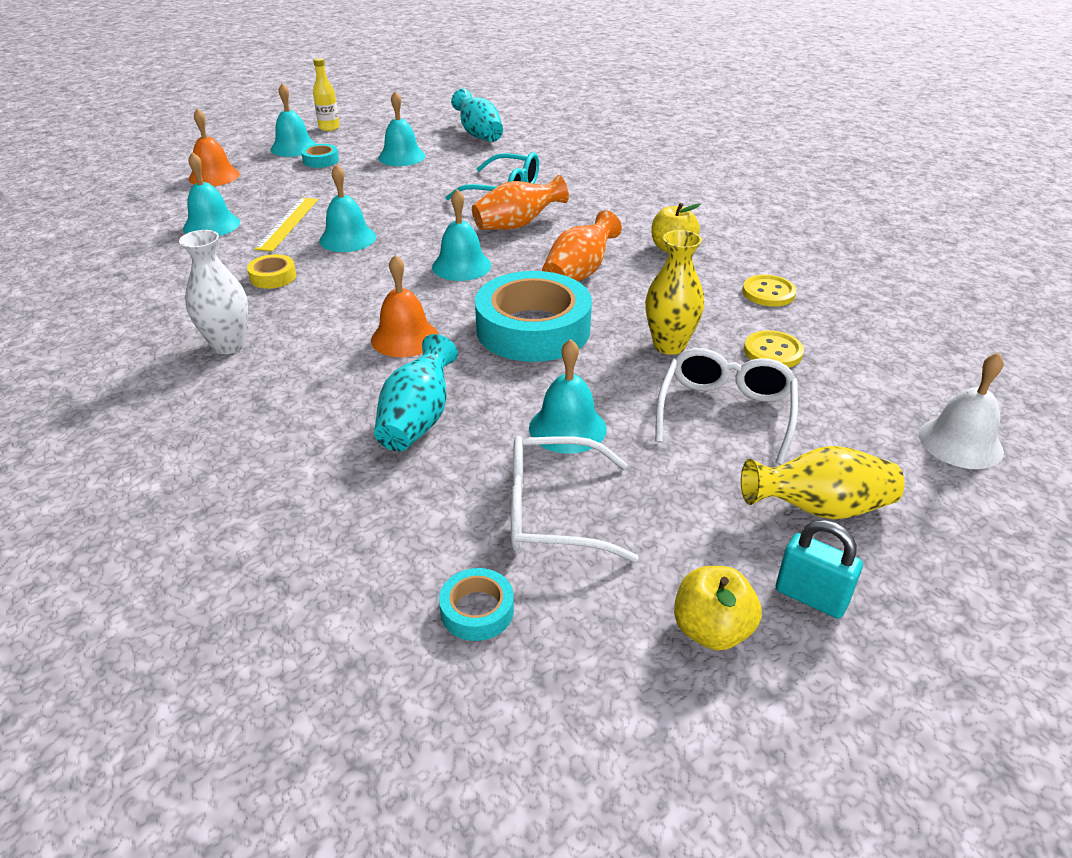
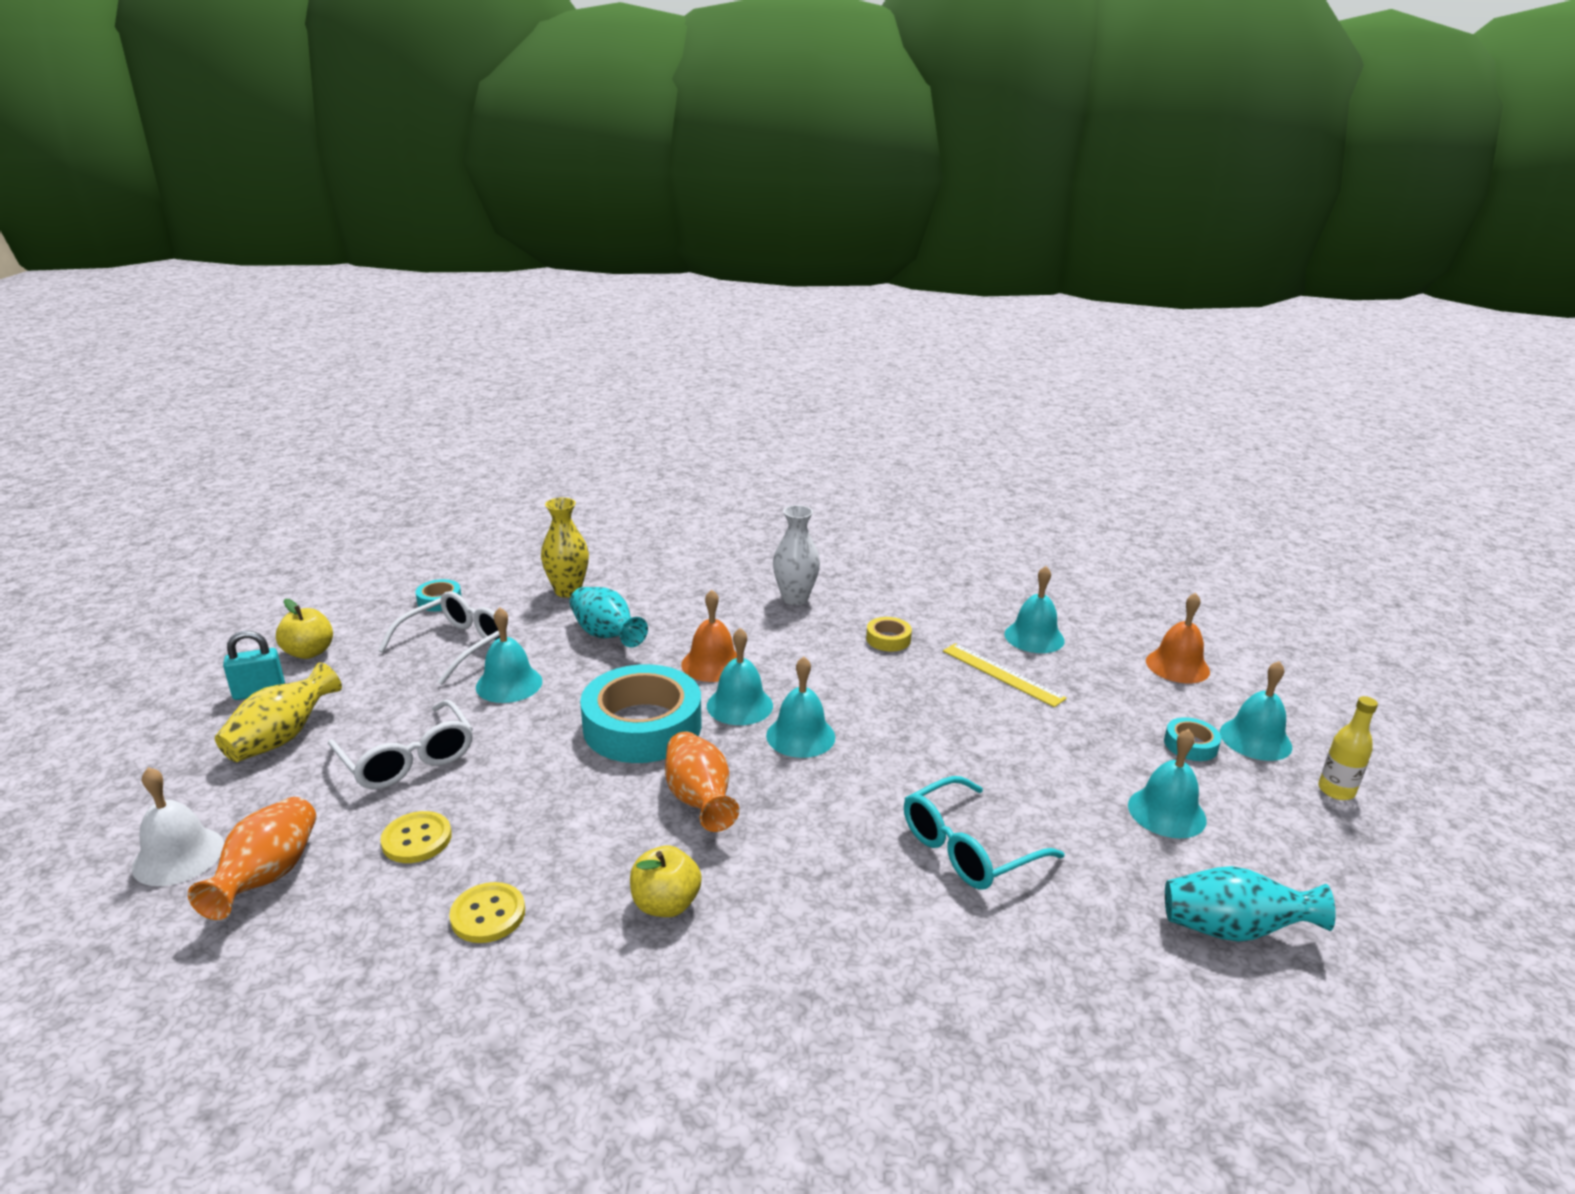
camera: 125 degrees right, 10 degrees down
turquoise bell [319,164,376,252] -> turquoise bell moved to [707,628,773,725]
orange vase [472,175,569,230] -> orange vase moved to [188,797,316,920]
yellow vase [645,230,704,355] -> yellow vase moved to [541,498,589,598]

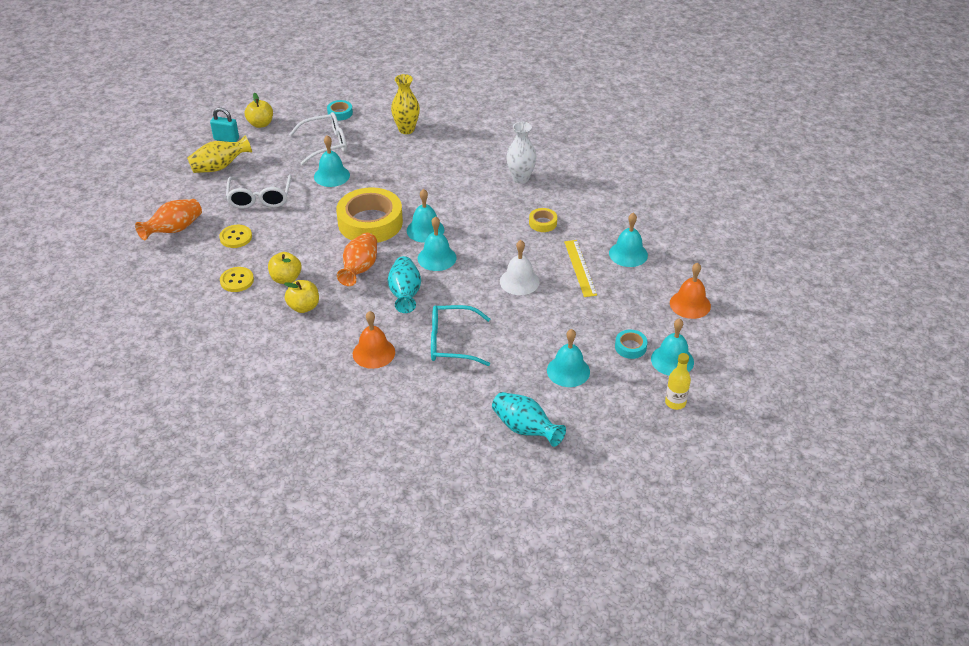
camera: 35 degrees right, 15 degrees up
white bell [132,767,224,886] -> white bell moved to [500,240,540,295]
turquoise vase [570,587,648,647] -> turquoise vase moved to [388,256,421,313]
turquoise tape [580,664,701,763] -> yellow tape [336,187,403,243]
orange bell [681,590,737,682] -> orange bell moved to [353,311,395,369]
none -> yellow apple [268,252,301,284]

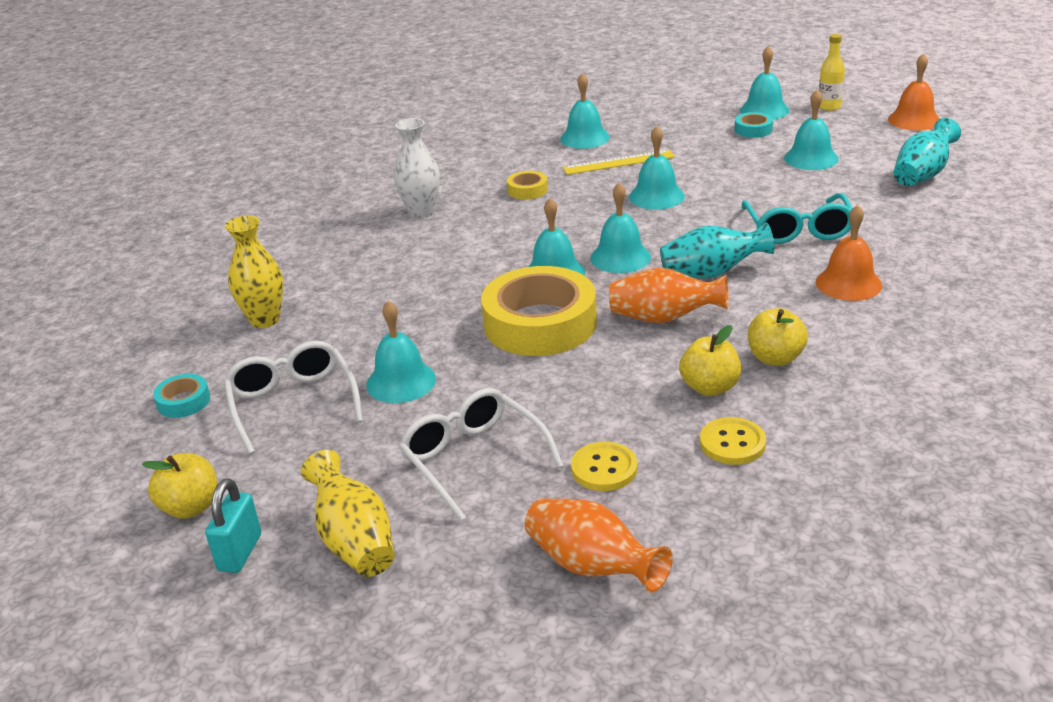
camera: 90 degrees left, 10 degrees down
white glasses [226,174,292,209] -> white glasses turned 120 degrees counterclockwise [399,388,563,521]
white bell [500,240,540,295] -> turquoise bell [629,126,685,209]
orange bell [670,263,711,319] -> orange bell moved to [888,53,939,131]

